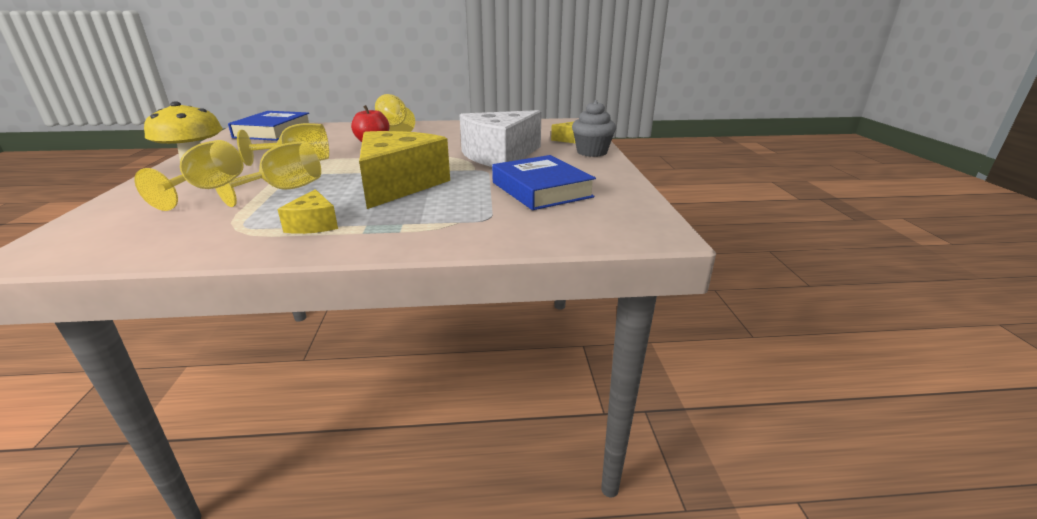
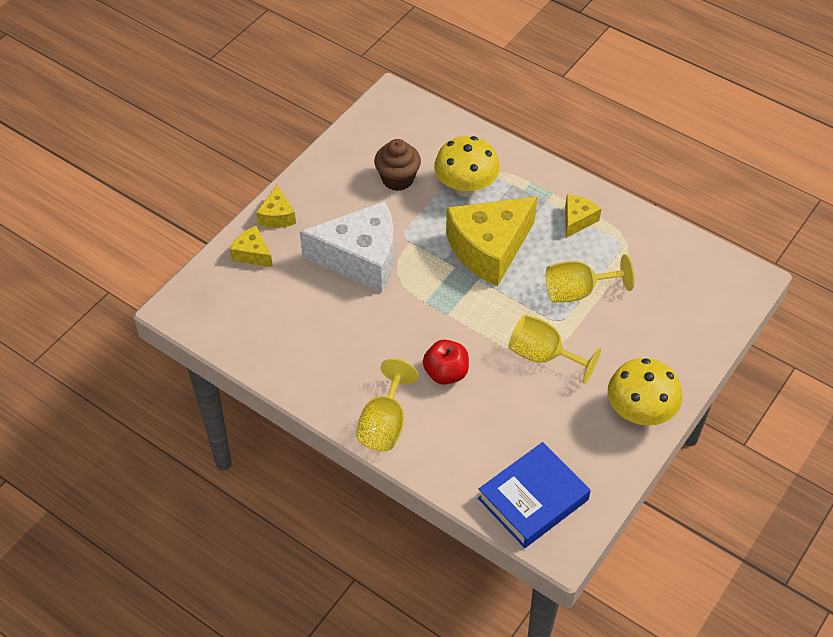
camera: 140 degrees left, 25 degrees up
yellow goblet [135,140,244,211] -> none
blue book [492,155,596,210] -> brown cupcake [374,139,421,191]
grey cupcake [572,100,616,157] -> yellow cheese [256,185,296,228]
none -> yellow mushroom [434,136,500,197]

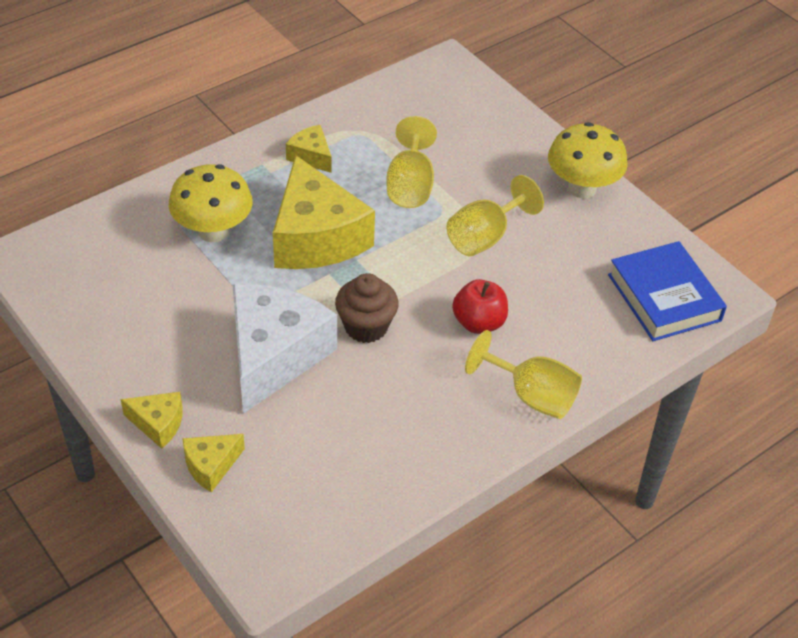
camera: 75 degrees left, 5 degrees down
brown cupcake [374,139,421,191] -> brown cupcake moved to [335,273,399,343]

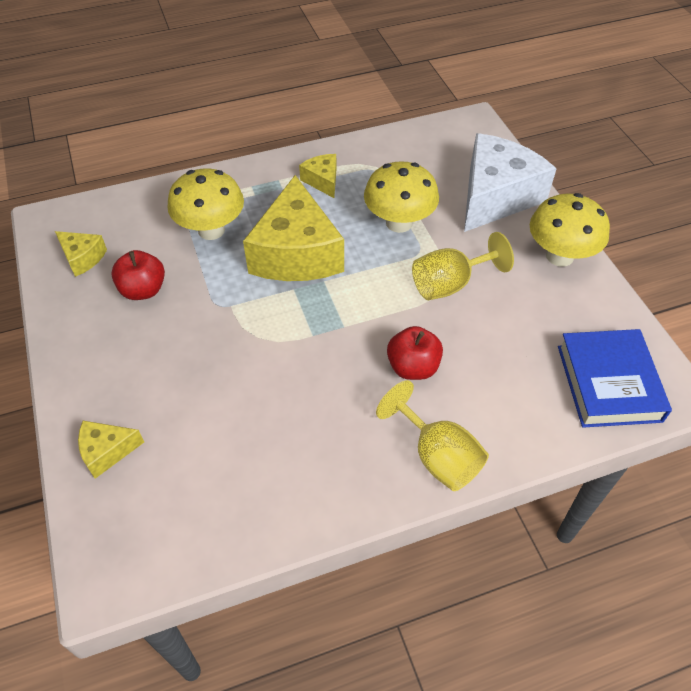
camera: 20 degrees right, 5 degrees up
yellow cheese [121,392,182,449] -> yellow cheese moved to [55,231,107,277]
white cheese [232,284,337,414] -> white cheese moved to [464,133,557,232]
brown cupcake [335,273,399,343] -> none
yellow goblet [386,116,437,208] -> yellow mushroom [364,161,439,233]
none -> red apple [111,250,165,300]

